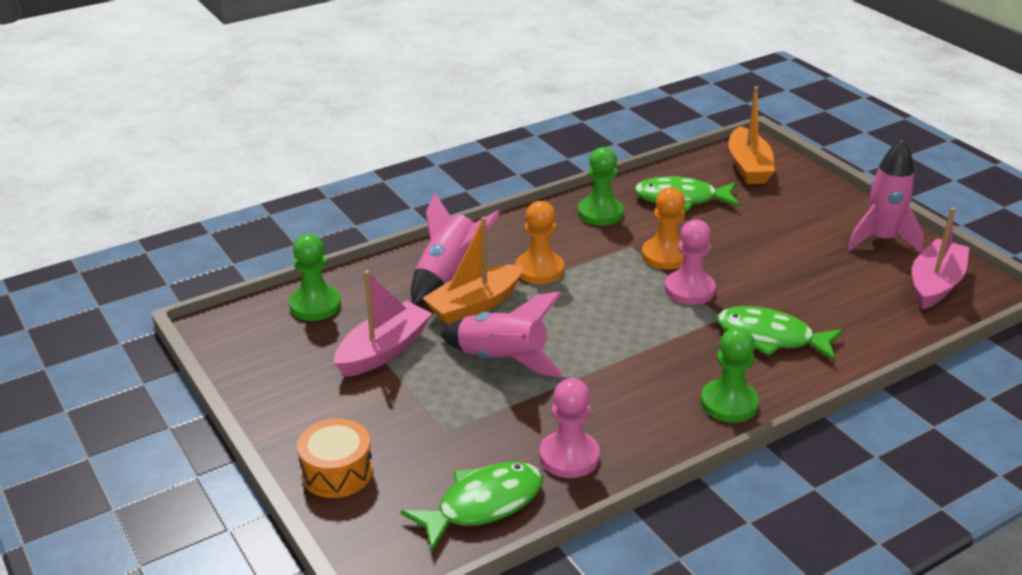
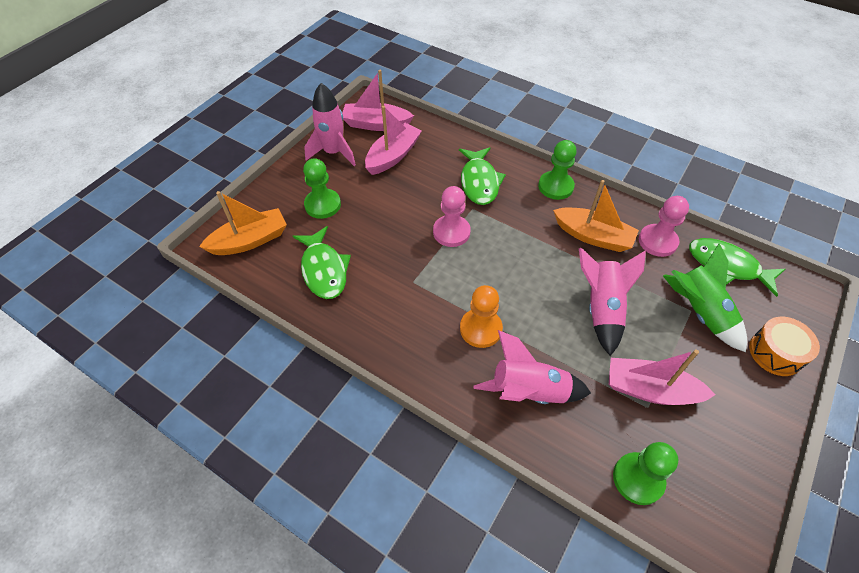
camera: 115 degrees left, 20 degrees up
orange boat [423,217,523,325] -> orange boat moved to [553,180,639,252]
green pawn [578,147,624,226] -> green pawn moved to [303,158,341,219]
orange pawn [642,187,685,270] -> none
none -> pink boat [365,106,422,175]
none -> green rocket [663,243,747,352]

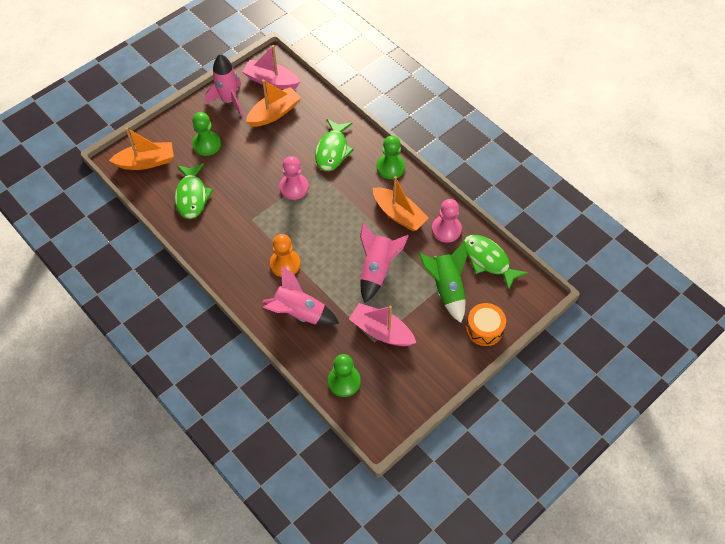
camera: 15 degrees right, 5 degrees up
pink boat [365,106,422,175] -> orange boat [246,80,301,127]

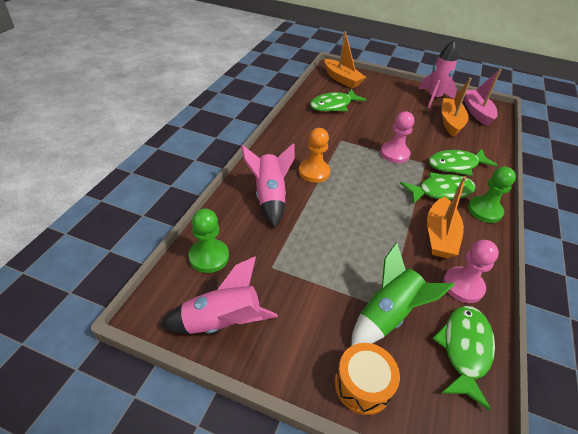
camera: 60 degrees right, 15 degrees down
green pawn [192,112,221,156] -> none
orange boat [246,80,301,127] -> orange boat turned 105 degrees counterclockwise [442,78,472,137]
pink boat [349,303,416,346] -> none
pink rocket [360,222,409,303] -> pink rocket moved to [160,256,278,334]
none -> green fish [400,172,476,204]

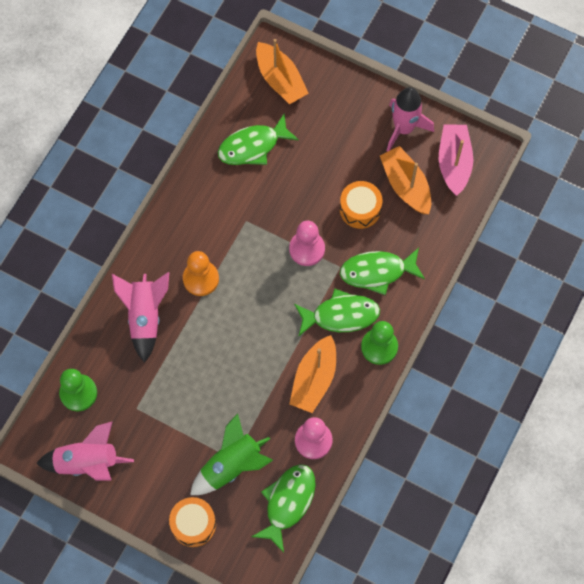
camera: 10 degrees right, 25 degrees up
orange boat [442,78,472,137] -> orange boat turned 45 degrees counterclockwise [380,146,431,214]
none -> orange drum [340,181,382,229]

